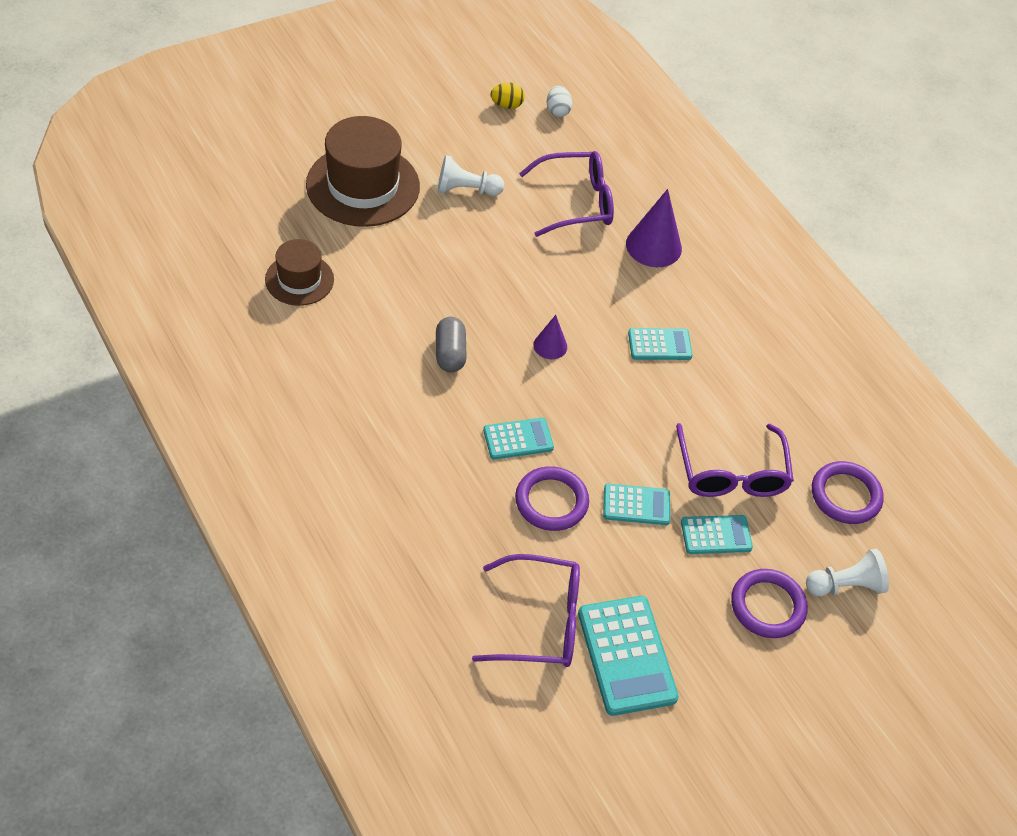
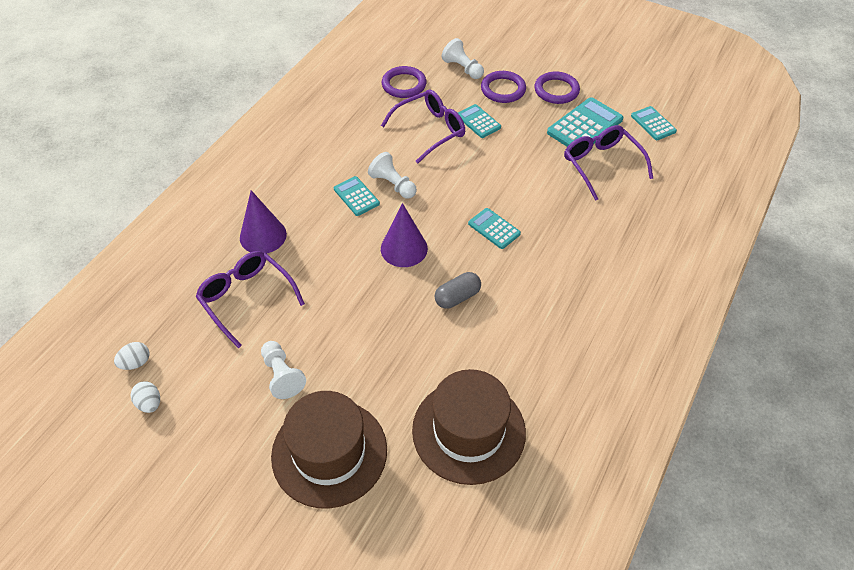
camera: 115 degrees left, 0 degrees up
brown hat [265,239,334,306] -> brown hat [412,369,526,485], size x1.75
yellow egg [491,82,525,109] -> white egg [131,381,160,413]
purple ring [515,466,589,531] -> purple ring moved to [534,72,580,104]
purple cone [533,315,567,359] -> purple cone [381,203,428,267], size x1.76
turquoise calculator [603,484,670,525] -> turquoise calculator moved to [631,106,677,140]
none -> white pawn [368,152,417,198]

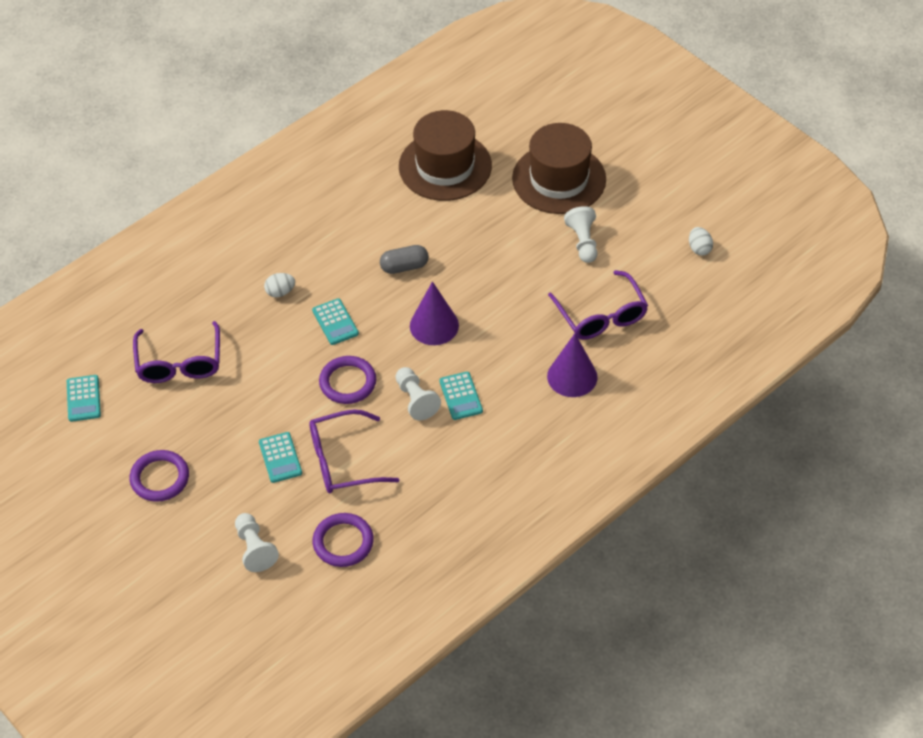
camera: 160 degrees left, 0 degrees up
white egg [114,342,149,370] -> white egg moved to [264,273,295,297]
purple ring [481,71,526,103] -> purple ring moved to [319,356,376,404]
turquoise calculator [547,97,623,147] -> none

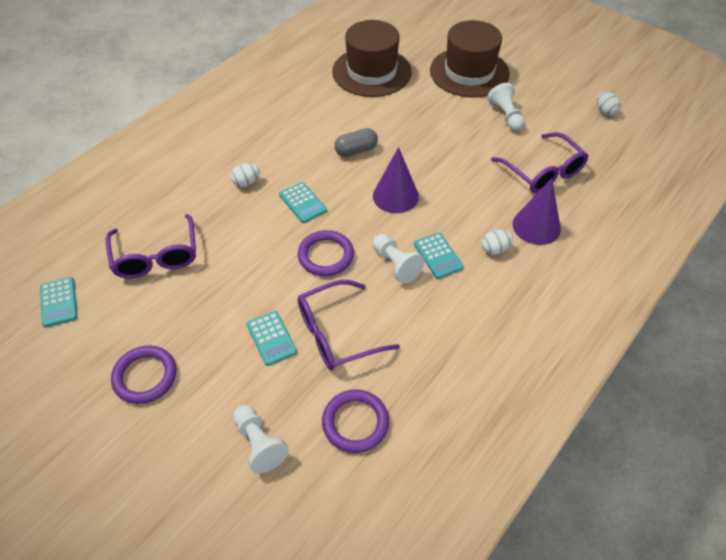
camera: 10 degrees left, 0 degrees up
none -> white egg [482,230,513,255]

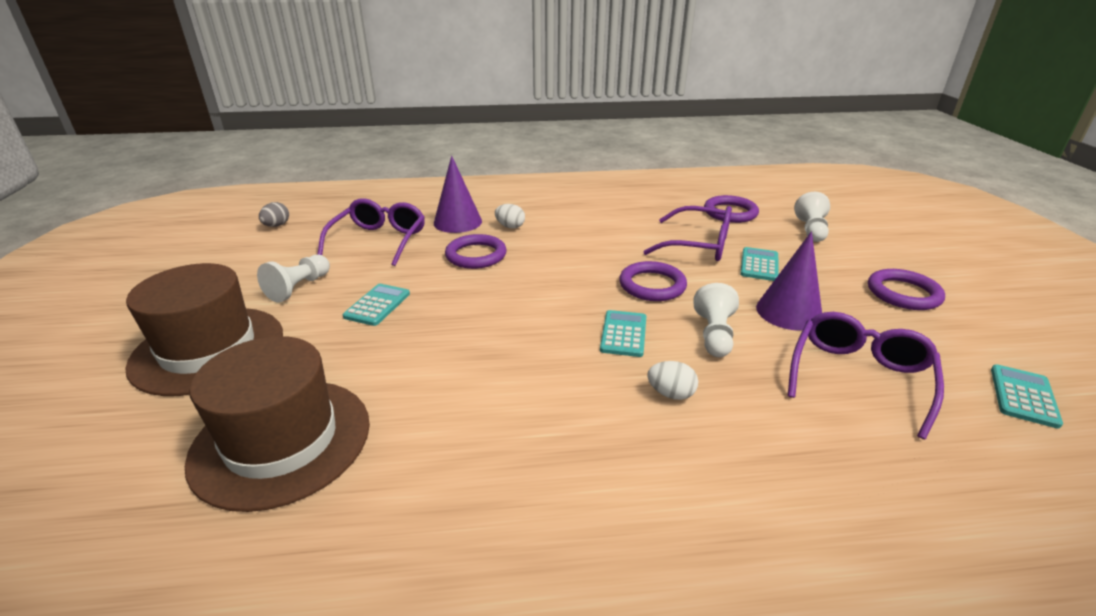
camera: 135 degrees left, 20 degrees down
grey capsule [334,128,378,157] -> none
purple cone [373,147,419,213] -> purple cone moved to [756,231,822,331]
white pawn [373,234,425,284] -> white pawn moved to [693,283,739,357]
turquoise calculator [414,233,464,279] -> turquoise calculator moved to [343,284,410,326]
white egg [597,92,621,116] -> none
none -> grey egg [259,202,289,227]
none -> purple ring [445,234,507,269]

